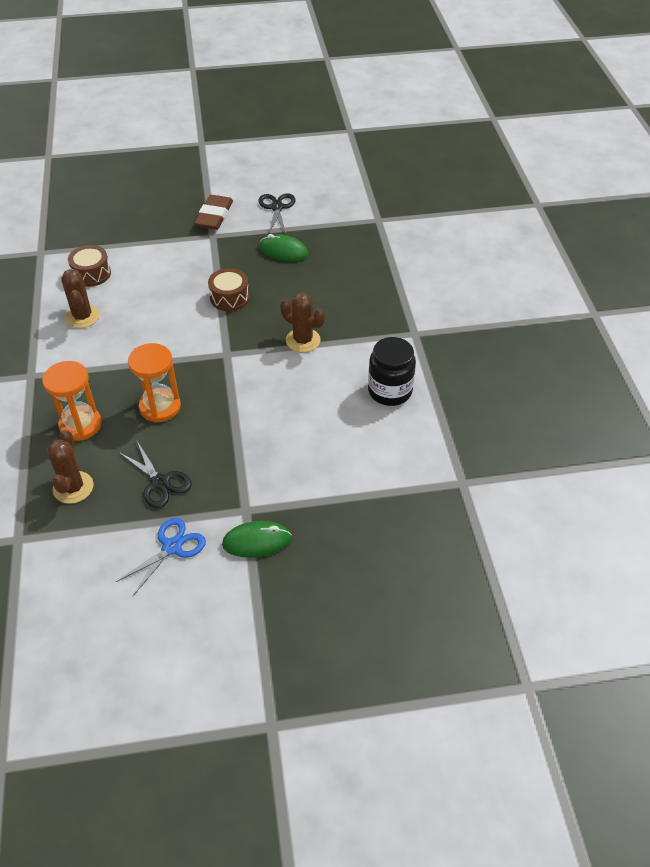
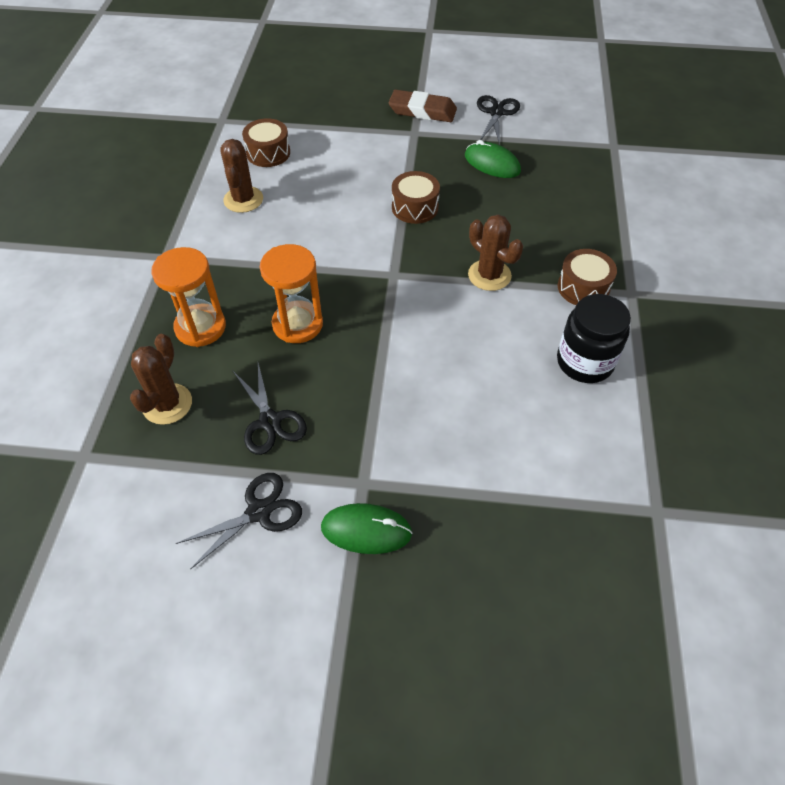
camera: 15 degrees right, 5 degrees up
blue scissors [116,518,206,597] -> black scissors [176,473,302,570]
brown eraser [194,195,233,230] -> brown eraser turned 75 degrees clockwise [388,90,457,122]
none -> brown drum [558,249,617,305]

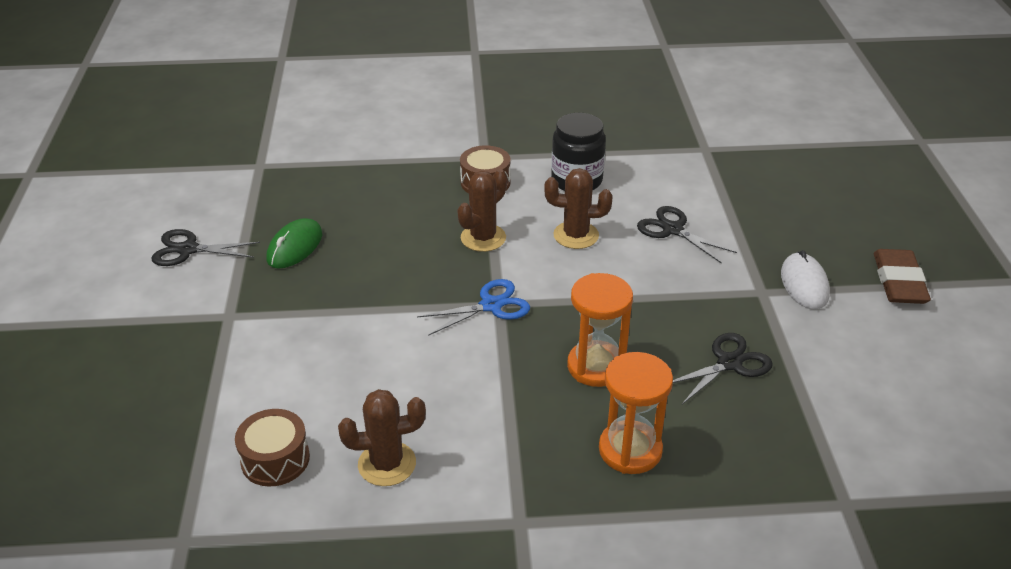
camera: 100 degrees left, 15 degrees down
brown cactus [130,334,192,425] -> brown cactus moved to [544,168,613,249]
black scissors [176,473,302,570] -> black scissors moved to [637,206,737,264]
green mouse [321,503,413,554] -> white mouse [781,250,830,310]
brown eraser [388,90,457,122] -> brown eraser moved to [874,249,931,304]
brown drum [392,171,440,224] -> none
none -> blue scissors [417,279,530,336]

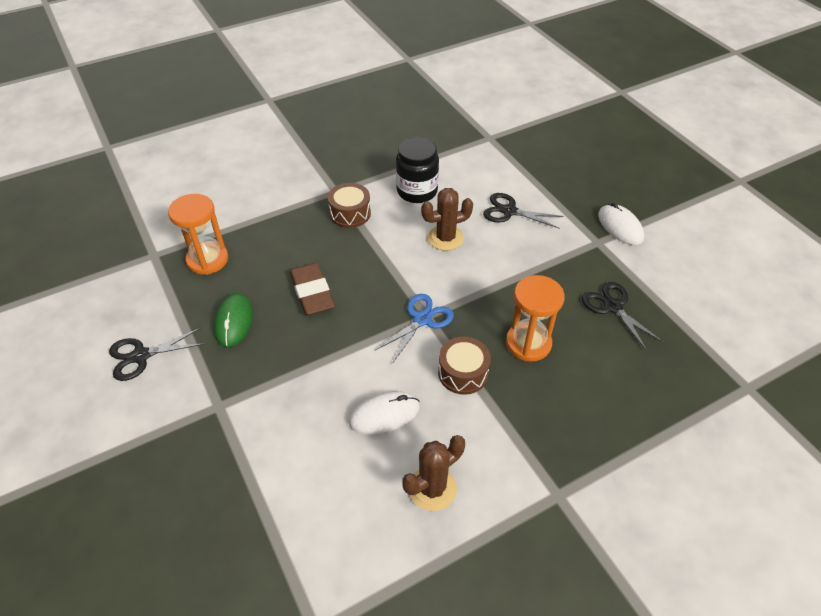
camera: 25 degrees left, 10 degrees up
brown drum [235,409,310,487] -> brown drum moved to [438,336,491,395]
brown cactus [457,169,507,252] -> none
orange hourglass [599,352,673,474] -> orange hourglass moved to [168,194,228,275]
black scissors [673,333,773,404] -> black scissors turned 60 degrees counterclockwise [582,282,664,351]
brown eraser [874,249,931,304] -> brown eraser moved to [290,263,335,315]
none -> white mouse [349,391,420,435]

